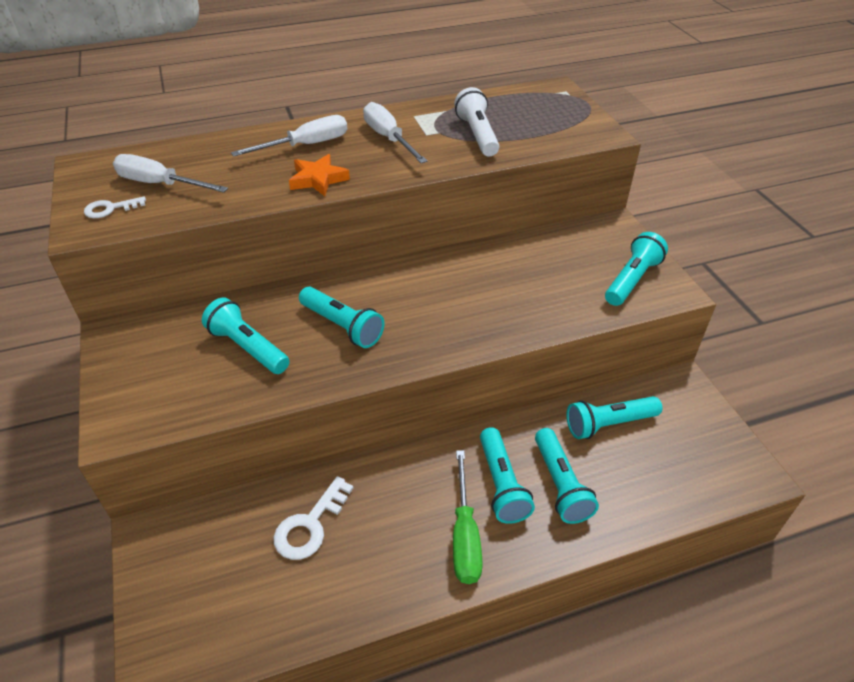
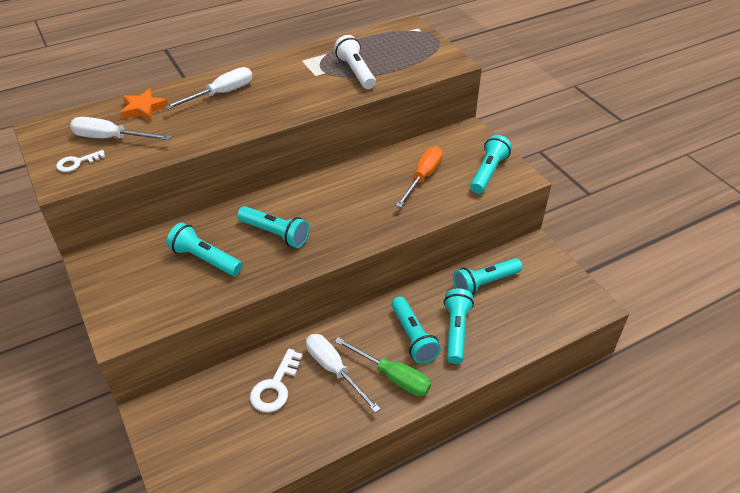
camera: 10 degrees left, 0 degrees up
orange star [289,154,350,196] -> orange star moved to [120,88,168,122]
white screwdriver [363,102,427,163] -> white screwdriver moved to [306,334,381,413]
green screwdriver [453,450,483,584] -> green screwdriver turned 45 degrees counterclockwise [334,337,431,396]
turquoise flashlight [535,428,599,524] -> turquoise flashlight turned 150 degrees counterclockwise [444,288,474,364]
none -> orange screwdriver [396,146,443,208]

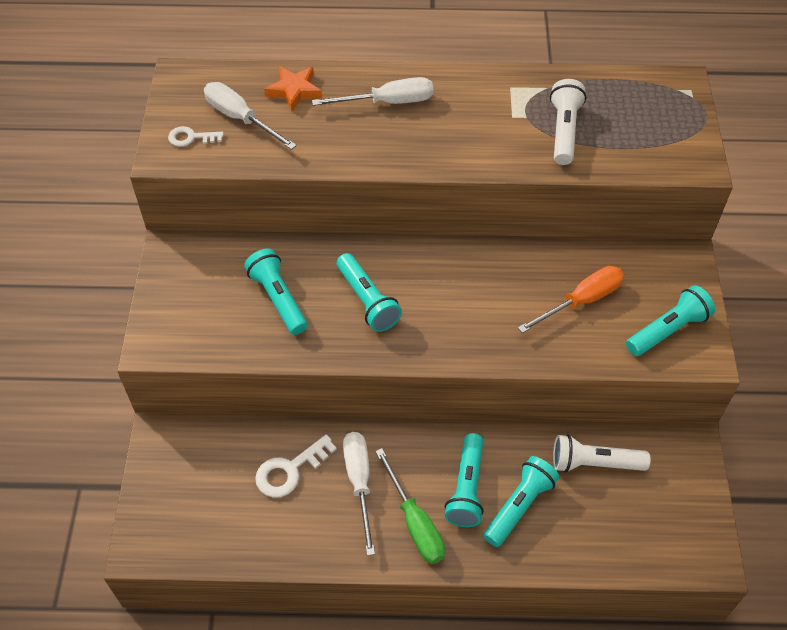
camera: 30 degrees right, 10 degrees up
turquoise flashlight [453,258,522,295] -> white flashlight [553,434,650,473]

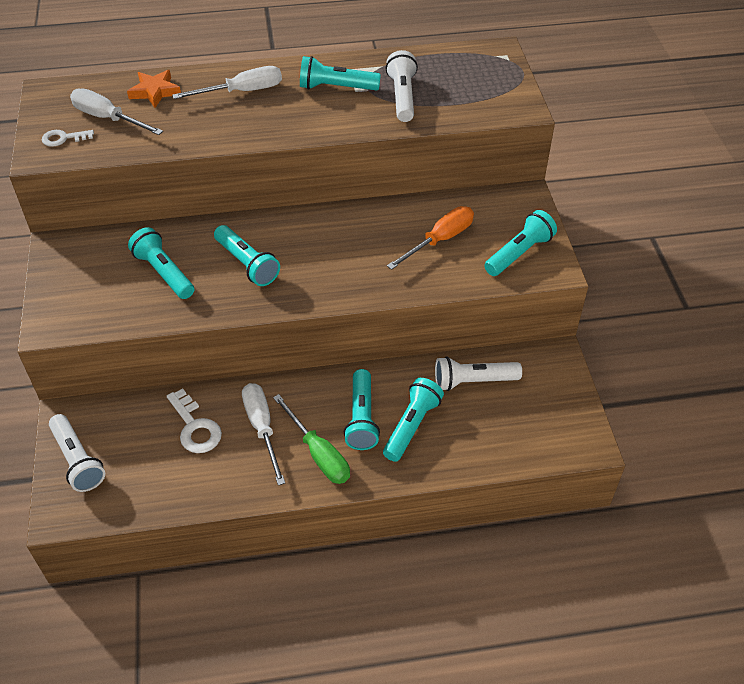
camera: 10 degrees left, 5 degrees down
white key [255,434,337,497] -> white key turned 75 degrees counterclockwise [167,388,222,453]
none -> white flashlight [49,414,105,492]
none -> turquoise flashlight [300,56,381,91]

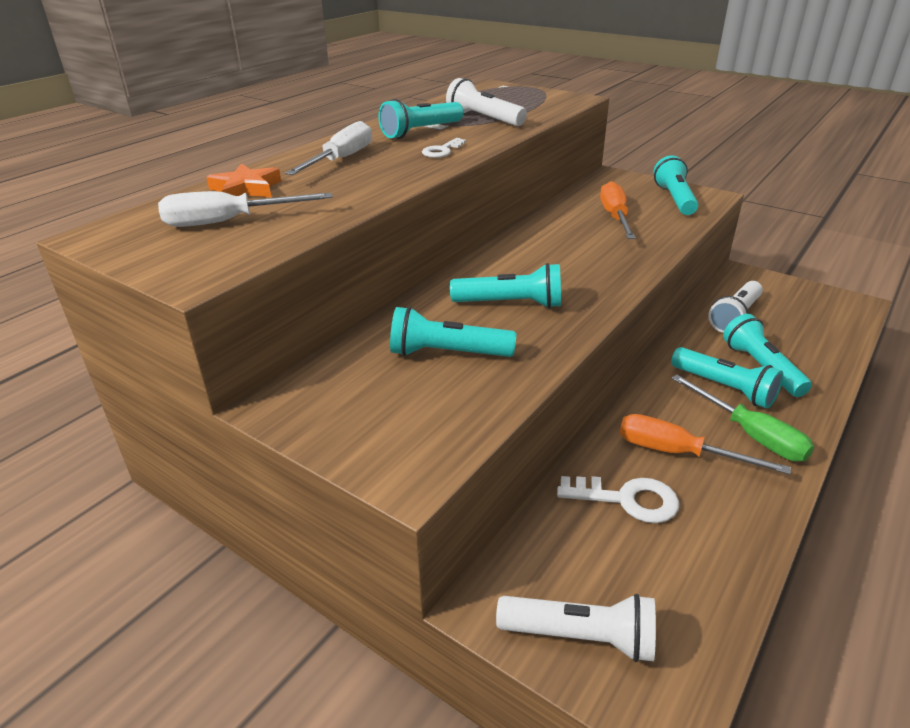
camera: 45 degrees left, 15 degrees down
white key [42,130,94,147] -> white key moved to [422,138,466,158]
white screwdriver [242,383,285,485] -> orange screwdriver [620,414,791,475]
green screwdriver [273,394,350,484] -> green screwdriver turned 45 degrees clockwise [672,375,814,461]

